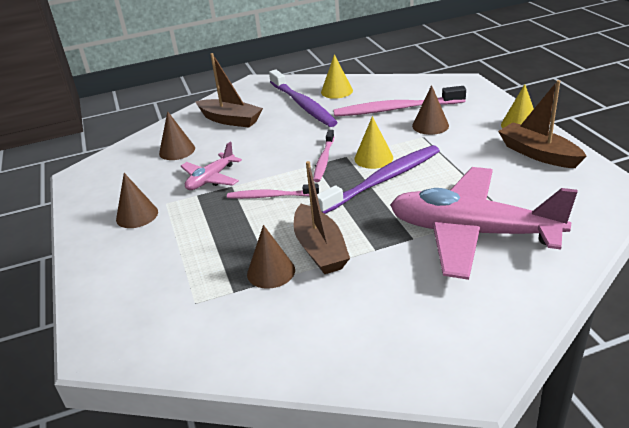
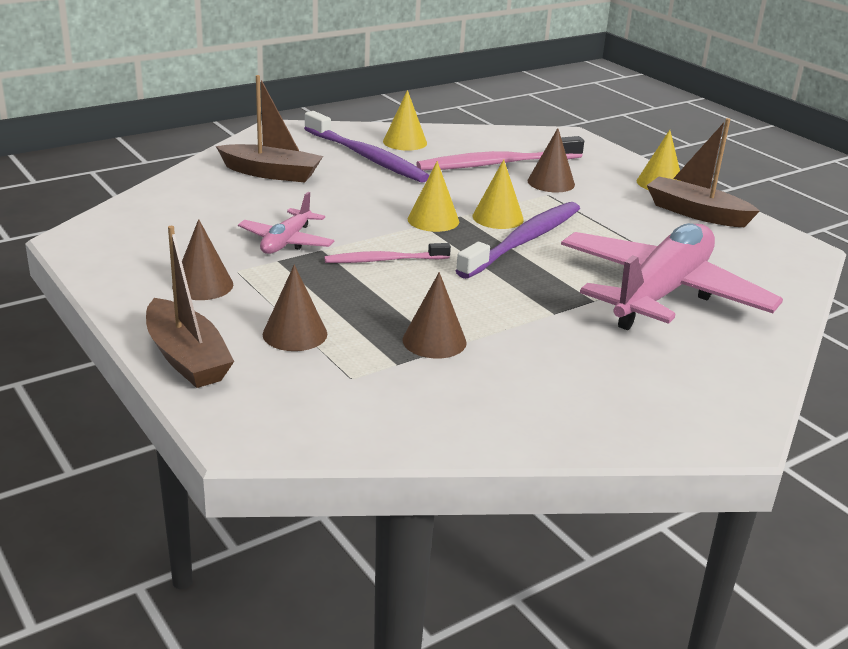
camera: 20 degrees left, 5 degrees down
brown cone [159,111,195,160] -> brown cone moved to [263,265,327,351]
brown boat [294,161,350,274] -> brown boat moved to [146,226,234,388]
pink toothbrush [313,130,334,182] -> yellow cone [408,161,459,232]
pink plane [390,167,577,280] -> pink plane turned 120 degrees clockwise [561,223,783,330]

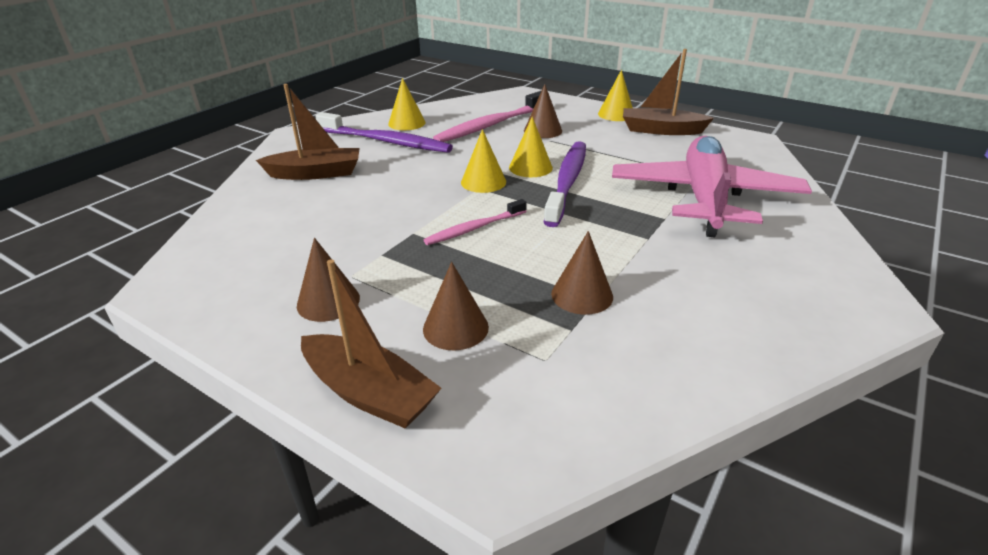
camera: 20 degrees left, 5 degrees up
pink plane [238,192,335,254] -> none

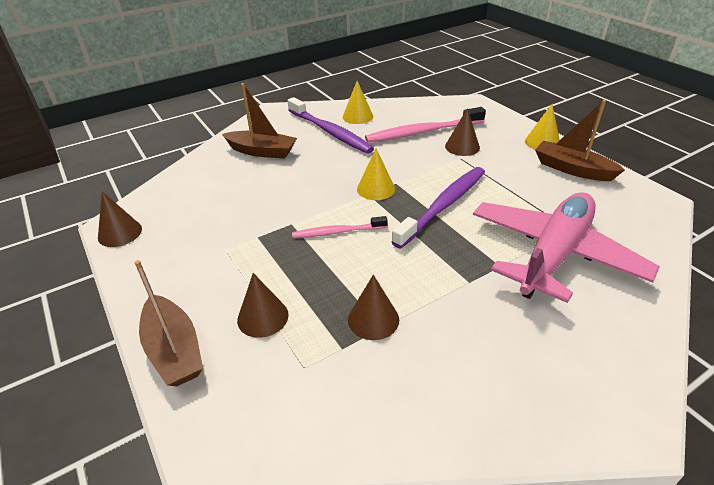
camera: 25 degrees right, 5 degrees up
brown cone [297,238,360,322] -> brown cone moved to [98,191,142,247]
yellow cone [509,116,553,177] -> none

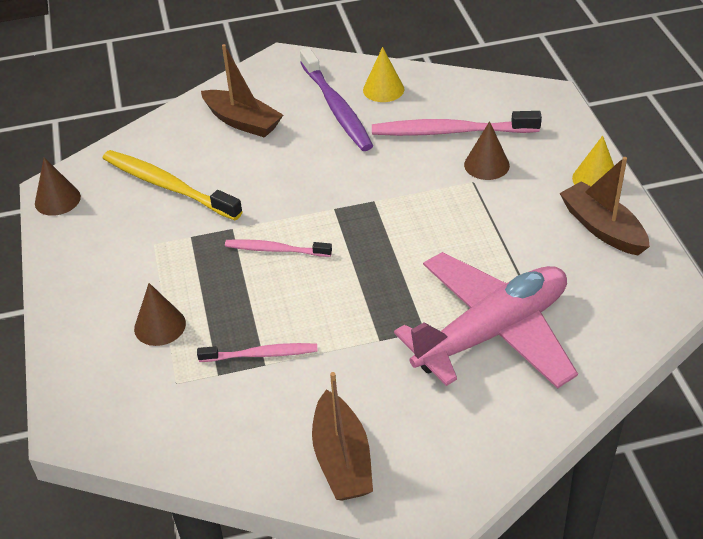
camera: 20 degrees right, 5 degrees up
brown boat [135,260,203,387] -> brown boat moved to [312,372,373,501]
brown cone [348,275,399,340] -> pink toothbrush [197,343,318,362]
yellow cone [357,149,395,200] -> none
purple toothbrush [392,167,485,248] -> none
none -> yellow toothbrush [103,150,243,220]

